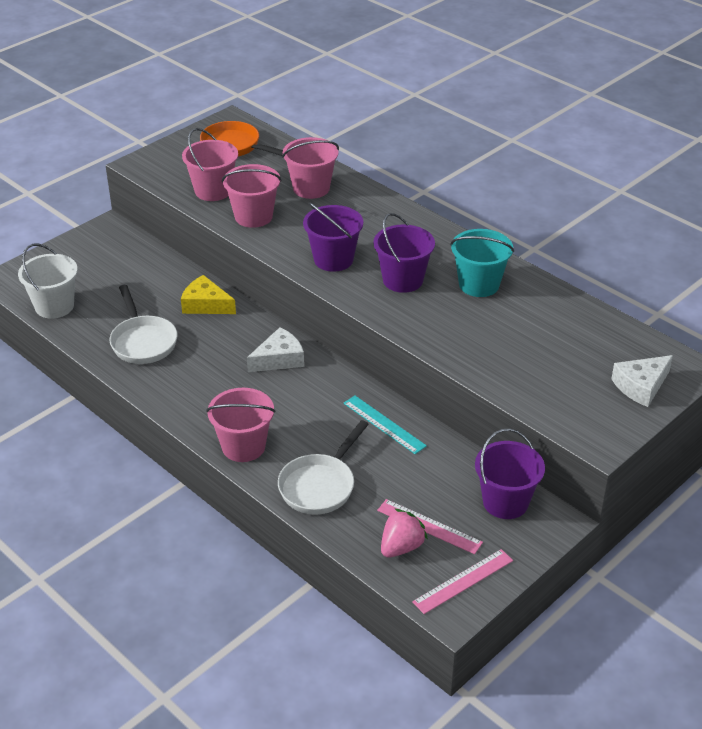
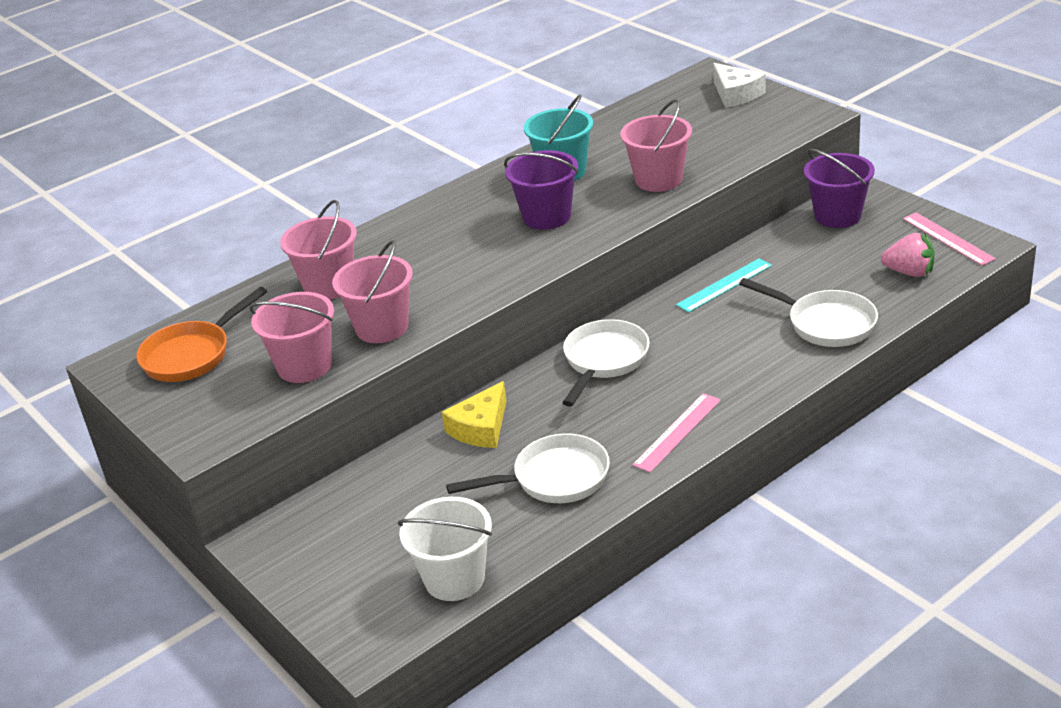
camera: 80 degrees left, 5 degrees down
pink bucket [206,388,275,462] -> pink bucket moved to [620,99,692,192]
white cheese [247,327,304,372] -> white pan [562,319,650,407]
purple bucket [303,202,363,272] -> none
pink ruler [377,499,483,554] -> pink ruler moved to [632,393,721,473]
pink strawberry [381,509,428,558] -> pink strawberry turned 150 degrees clockwise [881,233,934,277]

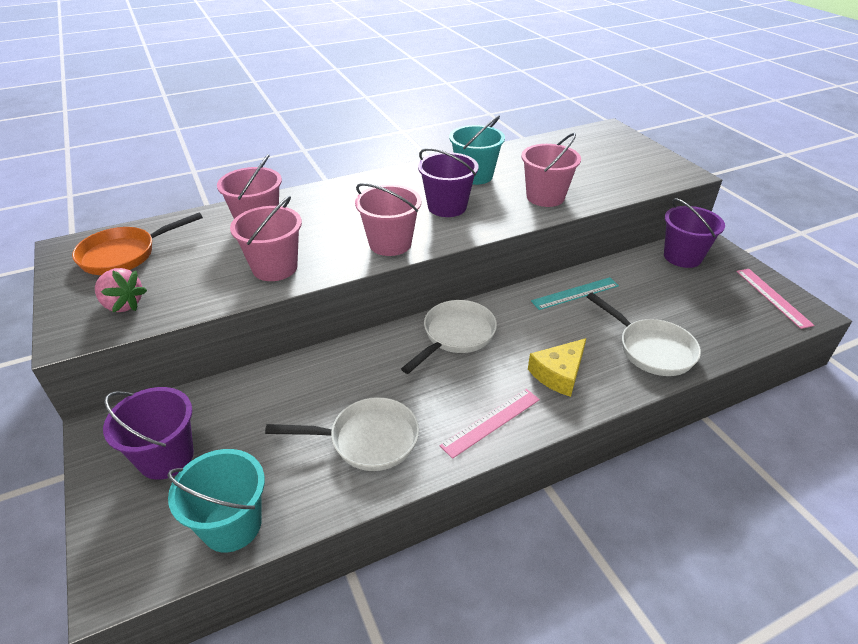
camera: 10 degrees right, 5 degrees up
pink bucket [249,292,334,383] -> pink bucket moved to [355,183,421,256]
white bucket [398,497,492,601] -> turquoise bucket [167,449,265,552]
yellow cheese [442,381,507,448] -> yellow cheese moved to [528,338,586,397]
white cheese [713,63,766,108] -> none
pink strawberry [881,233,934,277] -> pink strawberry moved to [95,268,147,312]
none -> purple bucket [103,387,194,480]

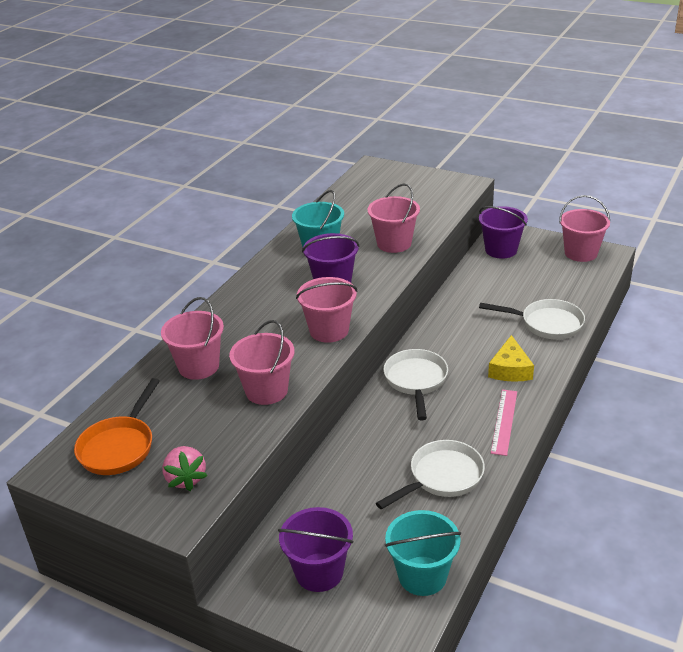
camera: 35 degrees left, 5 degrees down
pink strawberry [95,268,147,312] -> pink strawberry turned 75 degrees clockwise [162,446,207,491]
turquoise ruler [531,277,619,310] -> none
pink ruler [736,269,815,329] -> pink bucket [559,195,610,262]

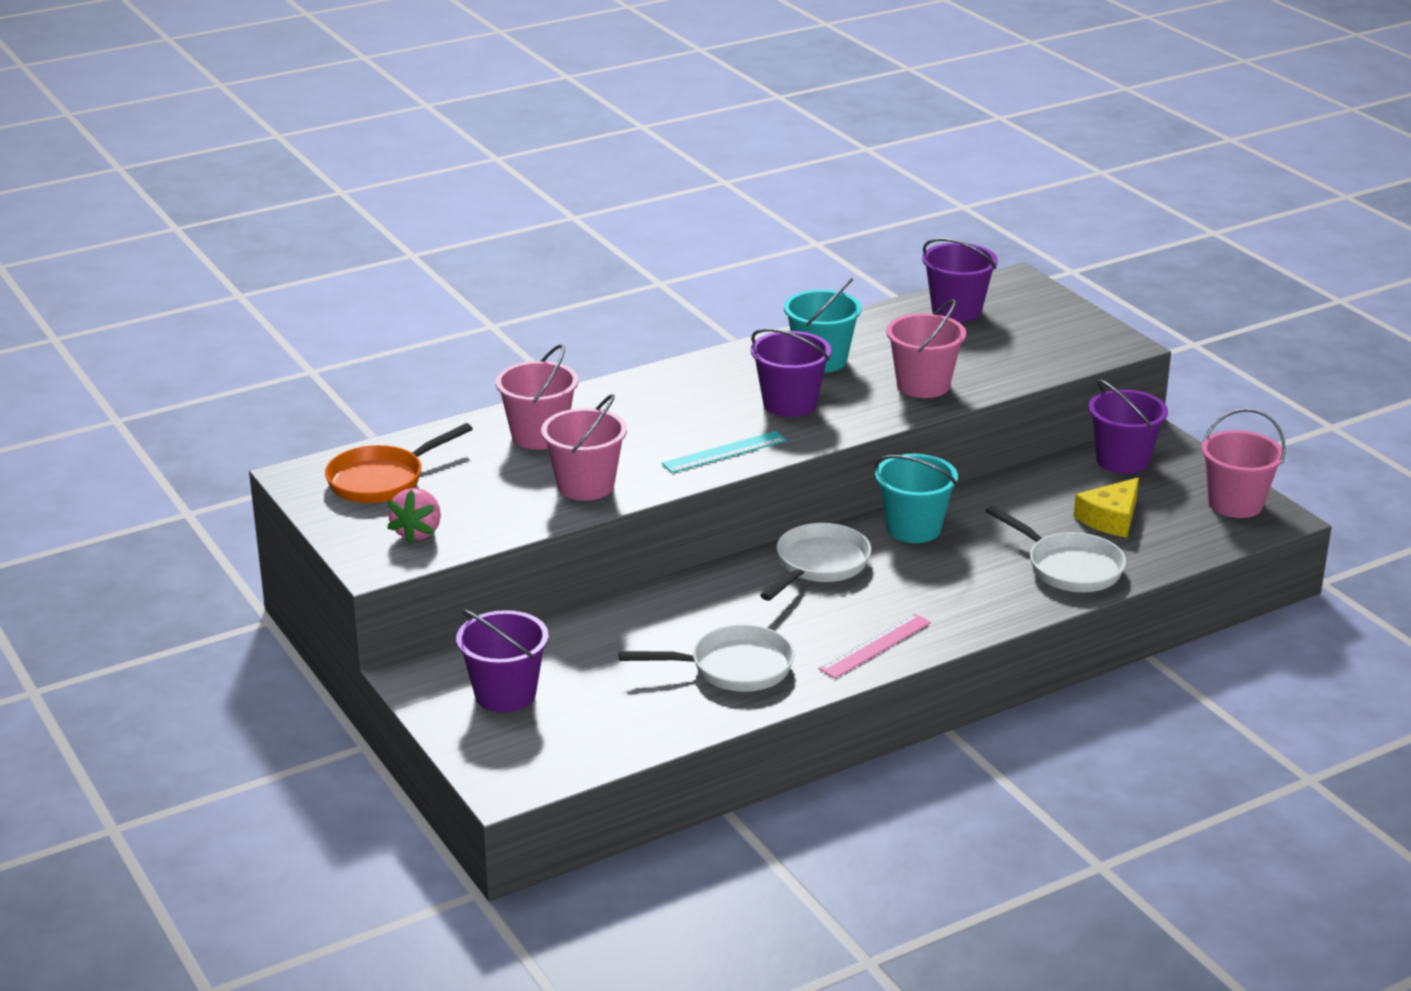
camera: 30 degrees right, 5 degrees down
pink bucket [296,277,358,343] -> turquoise ruler [662,431,787,473]
turquoise bucket [385,510,461,596] -> turquoise bucket moved to [875,454,958,543]
yellow cheese [488,335,534,382] -> yellow cheese moved to [1074,478,1139,538]
none -> purple bucket [922,238,998,322]

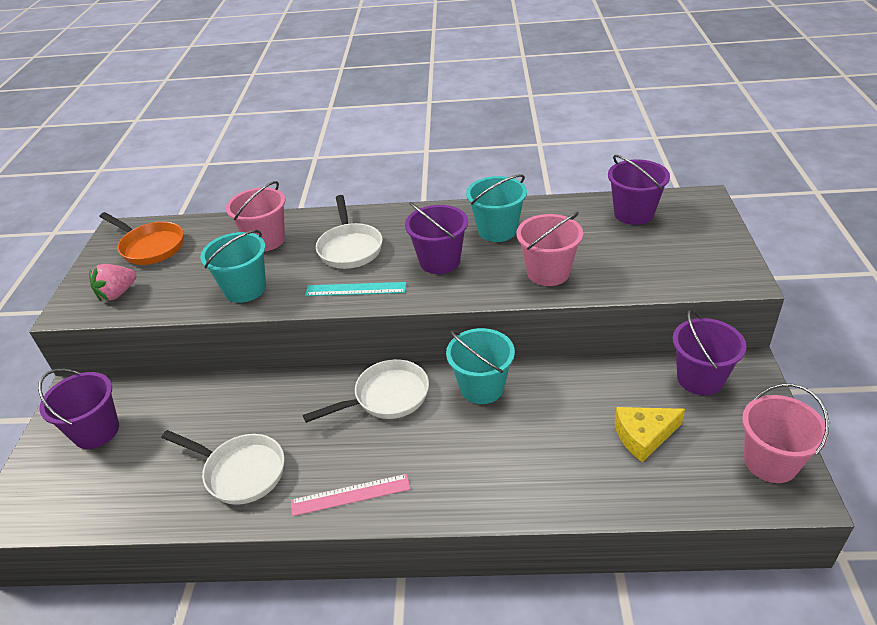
camera: 35 degrees right, 10 degrees up
orange pan [325,423,473,503] -> orange pan turned 135 degrees counterclockwise [99,212,184,265]
pink bucket [541,394,627,501] -> turquoise bucket [200,230,266,303]
white pan [985,505,1126,592] -> white pan moved to [316,195,383,269]

